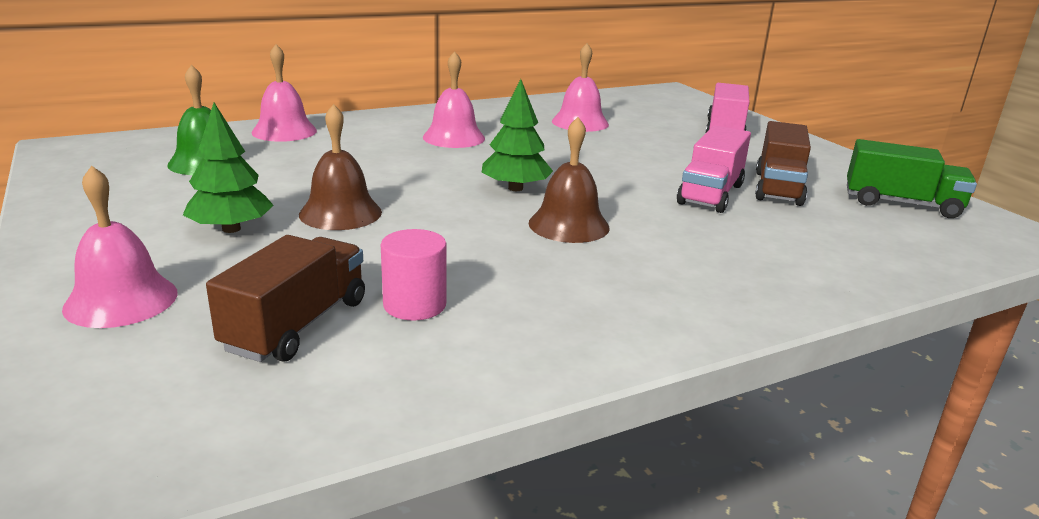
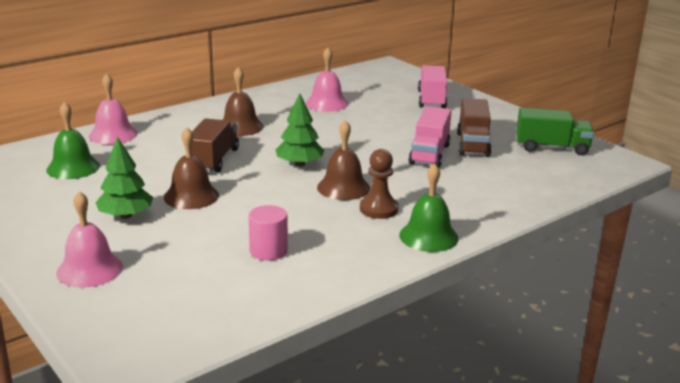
camera: 10 degrees left, 0 degrees up
brown truck [206,235,365,362] -> brown truck moved to [191,118,239,172]
pink bell [423,51,485,148] -> brown bell [223,67,264,136]
none -> brown pawn [360,149,399,219]
none -> green bell [399,163,458,252]

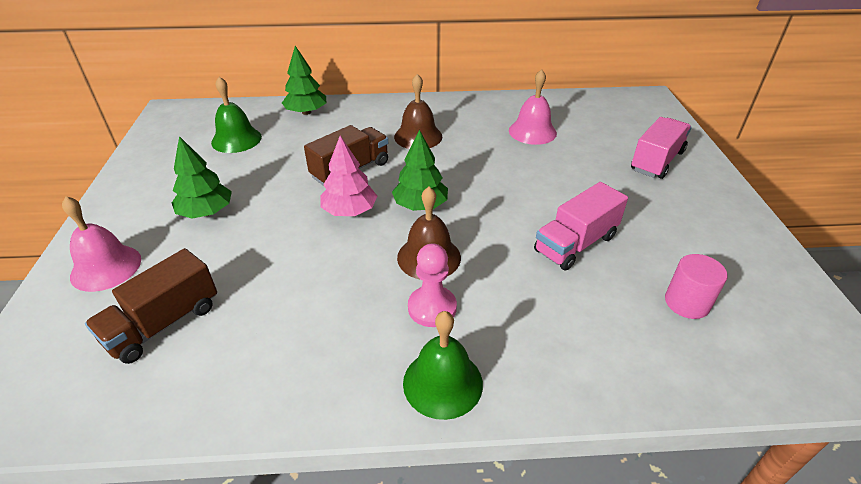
camera: 35 degrees right, 15 degrees up
pink bell [89,73,137,145] -> green tree [282,46,326,115]
brown bell [164,127,219,209] -> none
pink cylinder [249,205,288,260] -> pink cylinder moved to [665,254,727,319]
brown pawn [360,149,399,219] -> pink pawn [408,243,457,327]
brown truck [457,98,492,157] -> brown truck moved to [85,248,217,364]
green truck [516,108,594,155] -> none
none -> pink tree [320,136,377,216]

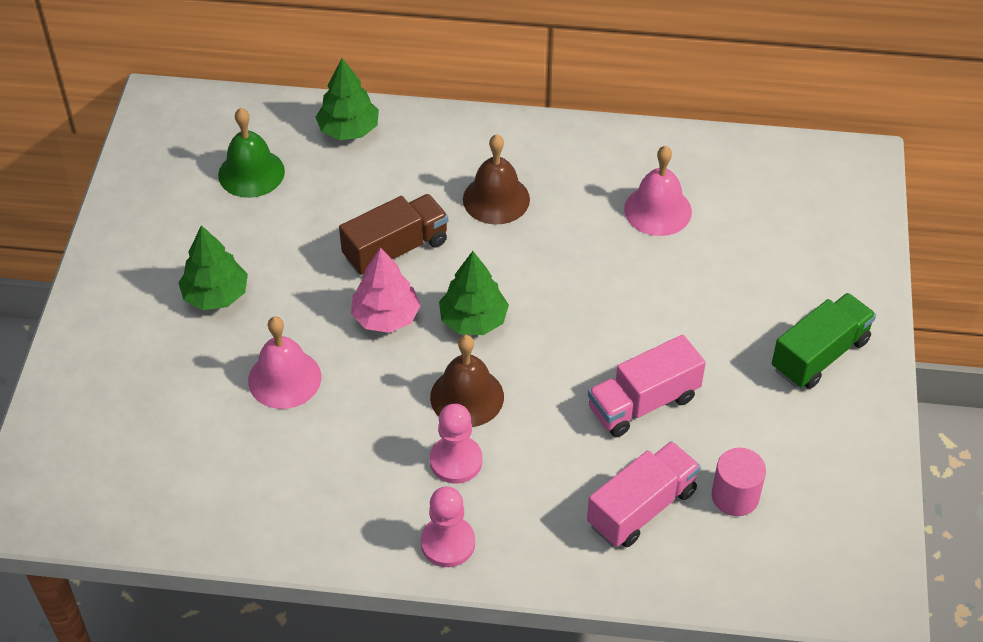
camera: 10 degrees right, 10 degrees up
pink bell [62,196,141,292] -> pink bell moved to [248,316,321,409]
brown truck [85,248,217,364] -> none
green bell [403,311,483,420] -> pink pawn [421,487,475,567]
pink truck [631,117,692,179] -> pink truck moved to [587,441,701,547]
none -> green truck [772,293,876,389]

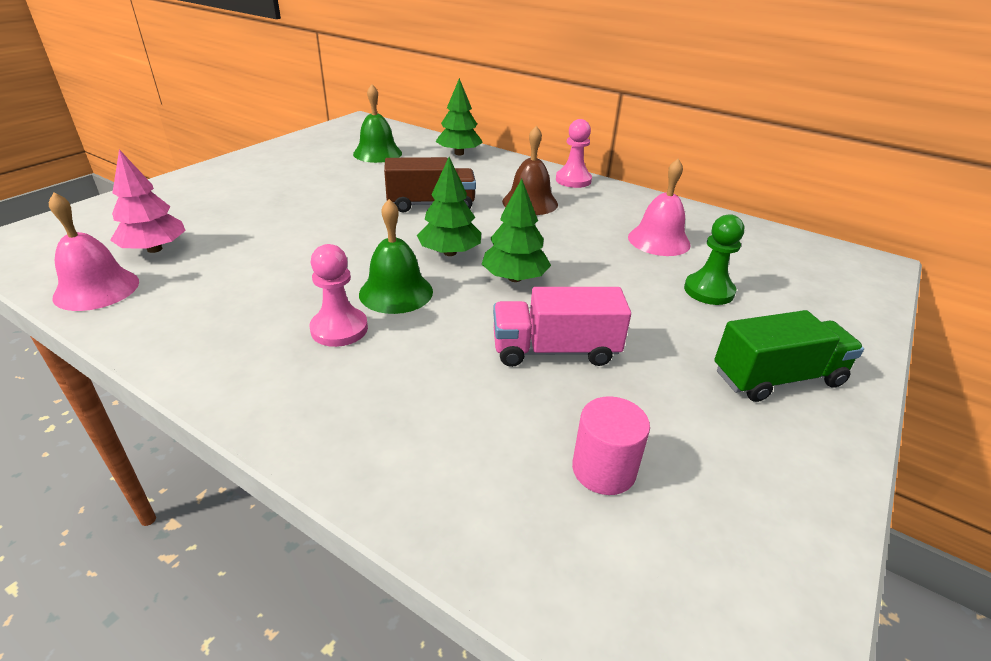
camera: 25 degrees right, 15 degrees down
green tree [178,225,248,310] -> green tree moved to [482,179,551,282]
pink bell [248,316,321,409] -> pink bell moved to [49,192,139,311]
pink tree [351,247,421,333] -> pink tree moved to [110,149,186,253]
pink pawn [421,487,475,567] -> pink pawn moved to [556,119,592,188]
brown bell [430,335,504,427] -> green bell [359,199,433,314]
pink truck [587,441,701,547] -> none
none -> green pawn [684,214,744,305]

